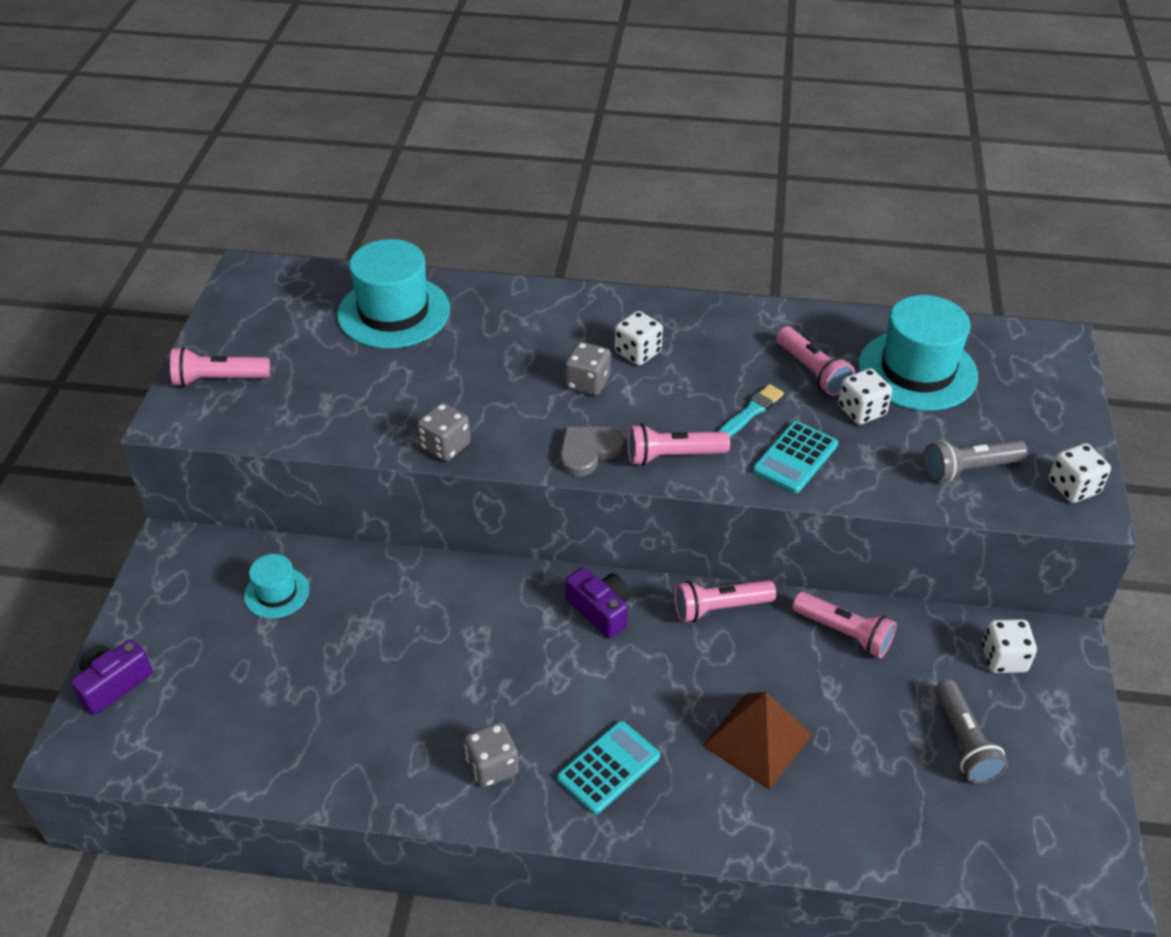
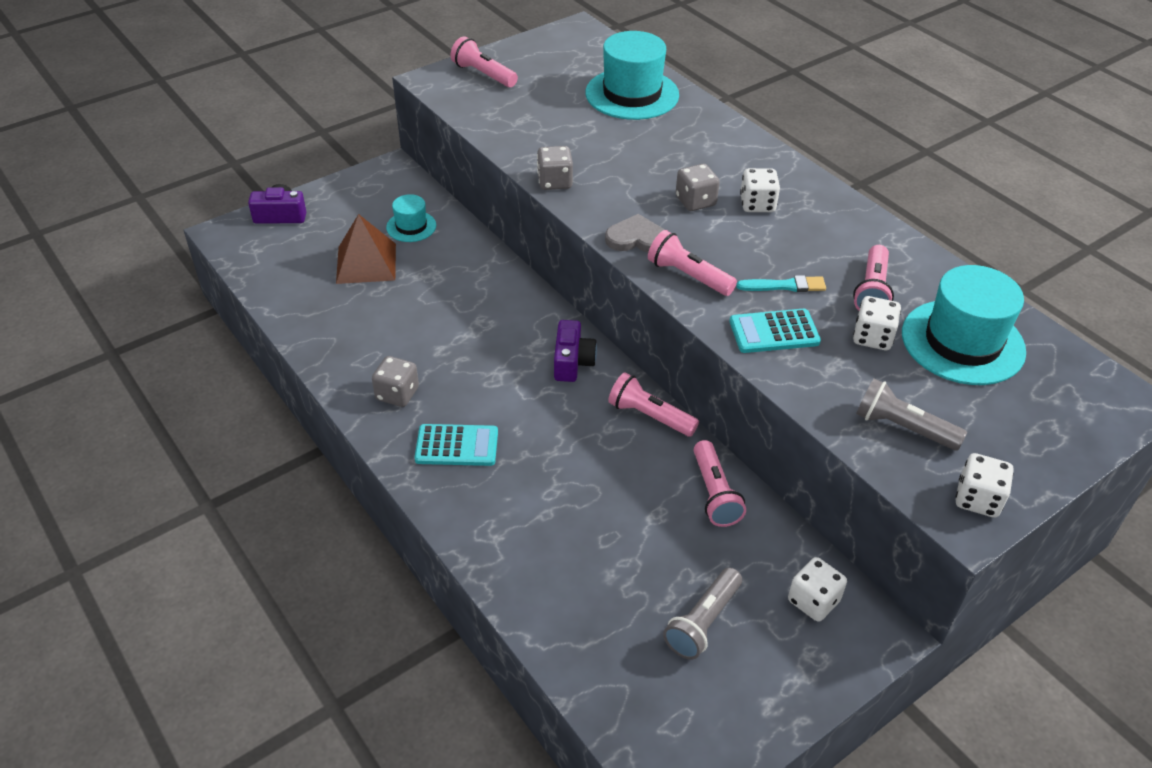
camera: 45 degrees right, 0 degrees up
brown pyramid [702,692,812,790] -> brown pyramid moved to [336,214,396,284]

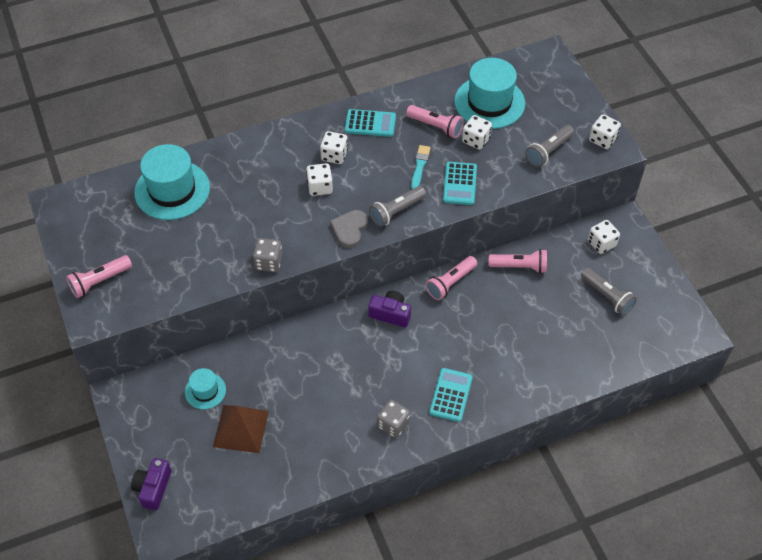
camera: 75 degrees left, 10 degrees up
pink flashlight [648,230,737,296] -> grey flashlight [369,186,426,227]
grey dice [676,164,720,211] -> white dice [306,163,333,196]
none -> turquoise calculator [345,109,396,137]

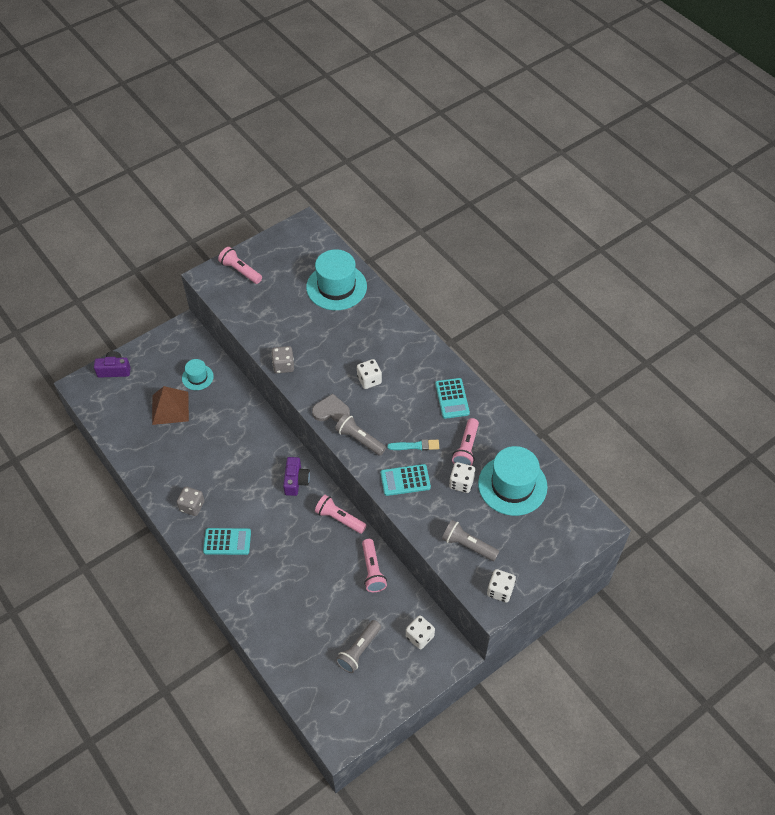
camera: 75 degrees right, 0 degrees up
white dice [320,131,348,164] -> none

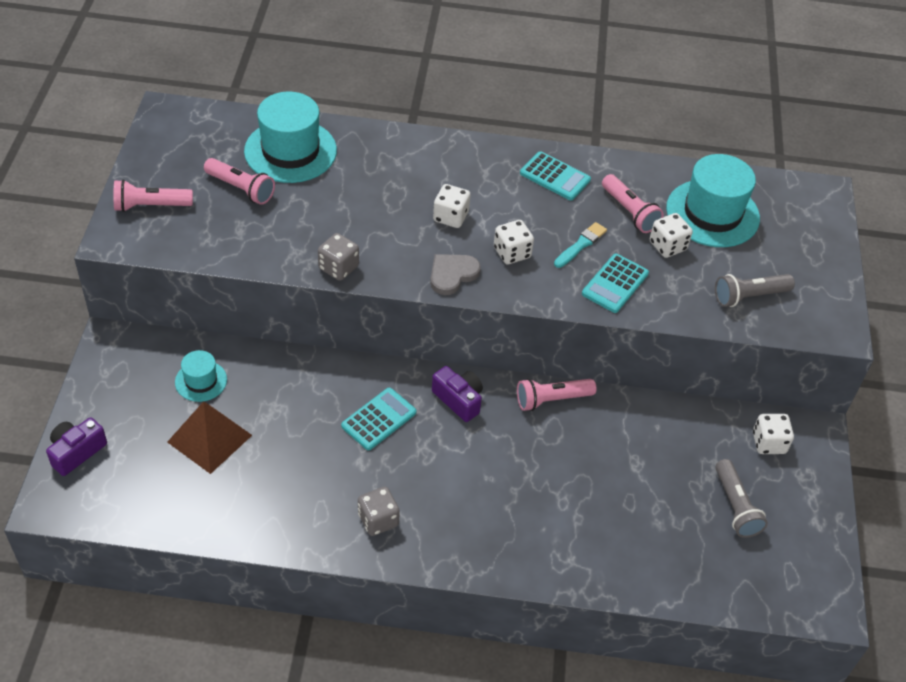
camera: 50 degrees left, 5 degrees down
turquoise calculator [203,528,251,555] -> turquoise calculator moved to [341,388,416,450]
grey flashlight [335,413,386,456] -> none
pink flashlight [362,539,387,592] -> pink flashlight moved to [204,158,275,205]
white dice [487,569,516,602] -> white dice moved to [494,220,534,265]

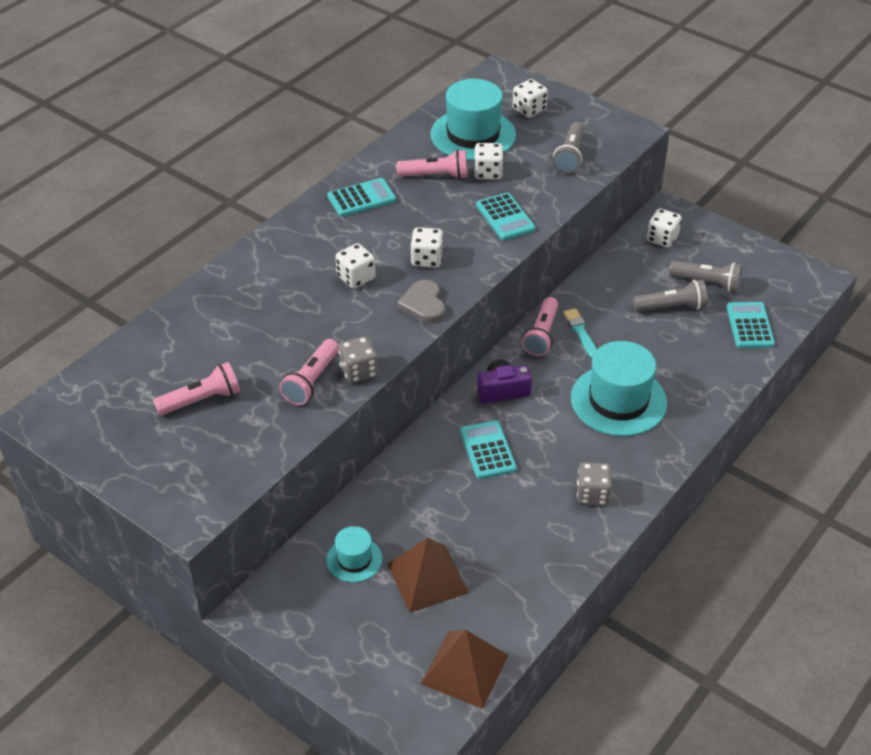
camera: 55 degrees left, 5 degrees down
purple camera [46,417,107,476] -> none
pink flashlight [113,180,193,212] -> pink flashlight moved to [279,339,339,405]
turquoise hat [244,92,337,183] -> turquoise hat moved to [571,341,667,436]
turquoise brush [554,222,607,268] -> turquoise brush moved to [563,308,597,358]
none -> brown pyramid [421,630,509,709]
none -> white dice [513,79,548,118]
none -> grey flashlight [633,280,708,312]
none -> turquoise calculator [726,302,775,348]

